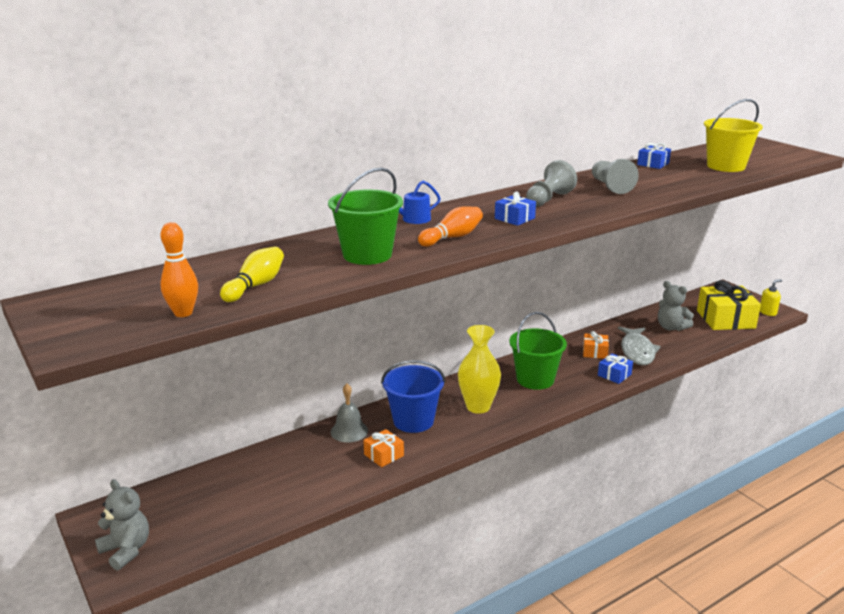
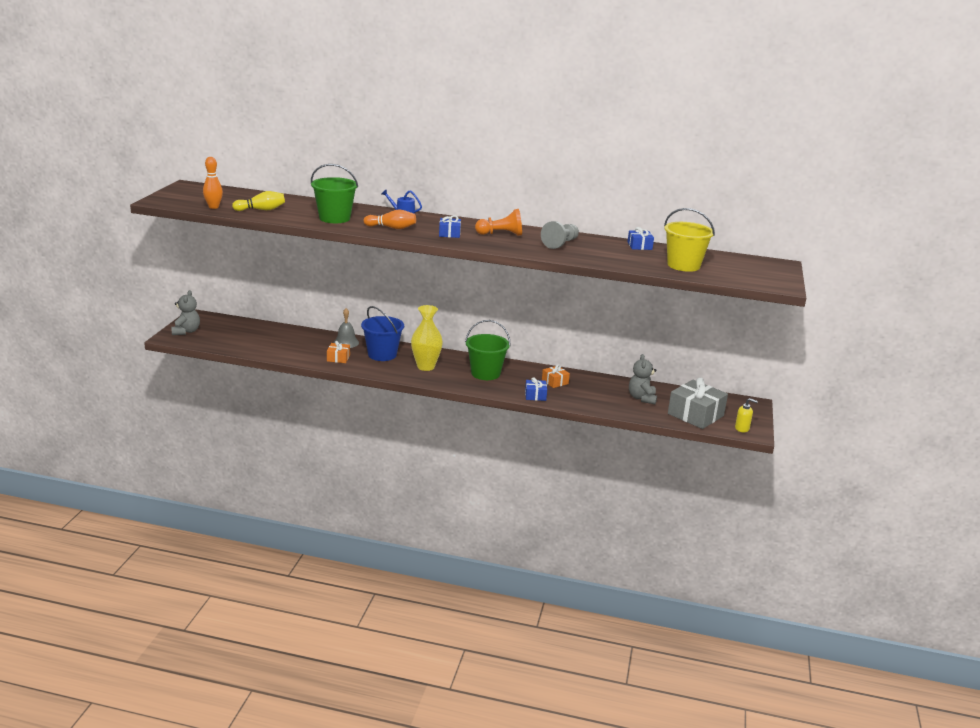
camera: 45 degrees right, 0 degrees up
grey pawn [526,160,577,207] -> orange pawn [475,209,522,236]
grey fish [618,327,661,365] -> none
yellow gift [697,280,761,330] -> grey gift [668,378,728,429]

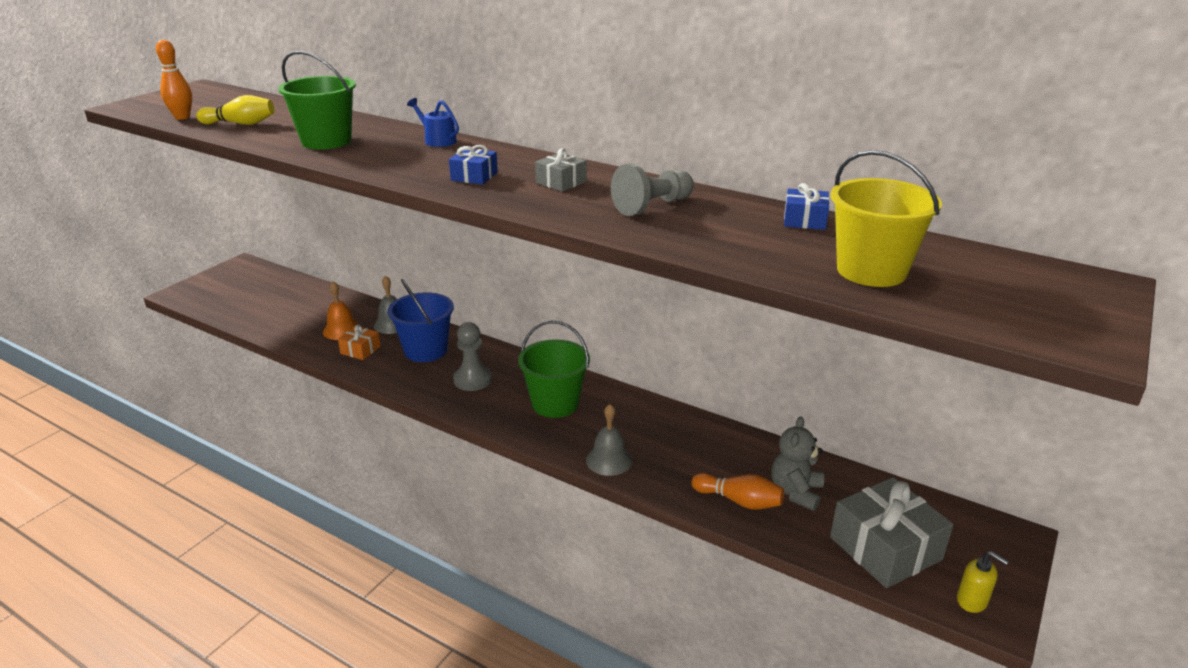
camera: 20 degrees right, 5 degrees up
grey teddy bear [171,290,200,335] -> none
orange bowling pin [364,209,416,229] -> orange bowling pin moved to [691,473,784,510]
yellow vase [411,305,443,371] -> grey pawn [453,322,492,391]
orange pawn [475,209,522,236] -> grey gift [535,148,587,192]
blue gift [525,378,547,401] -> grey bell [586,404,632,476]
orange gift [542,364,570,388] -> none
none -> orange bell [323,281,359,340]

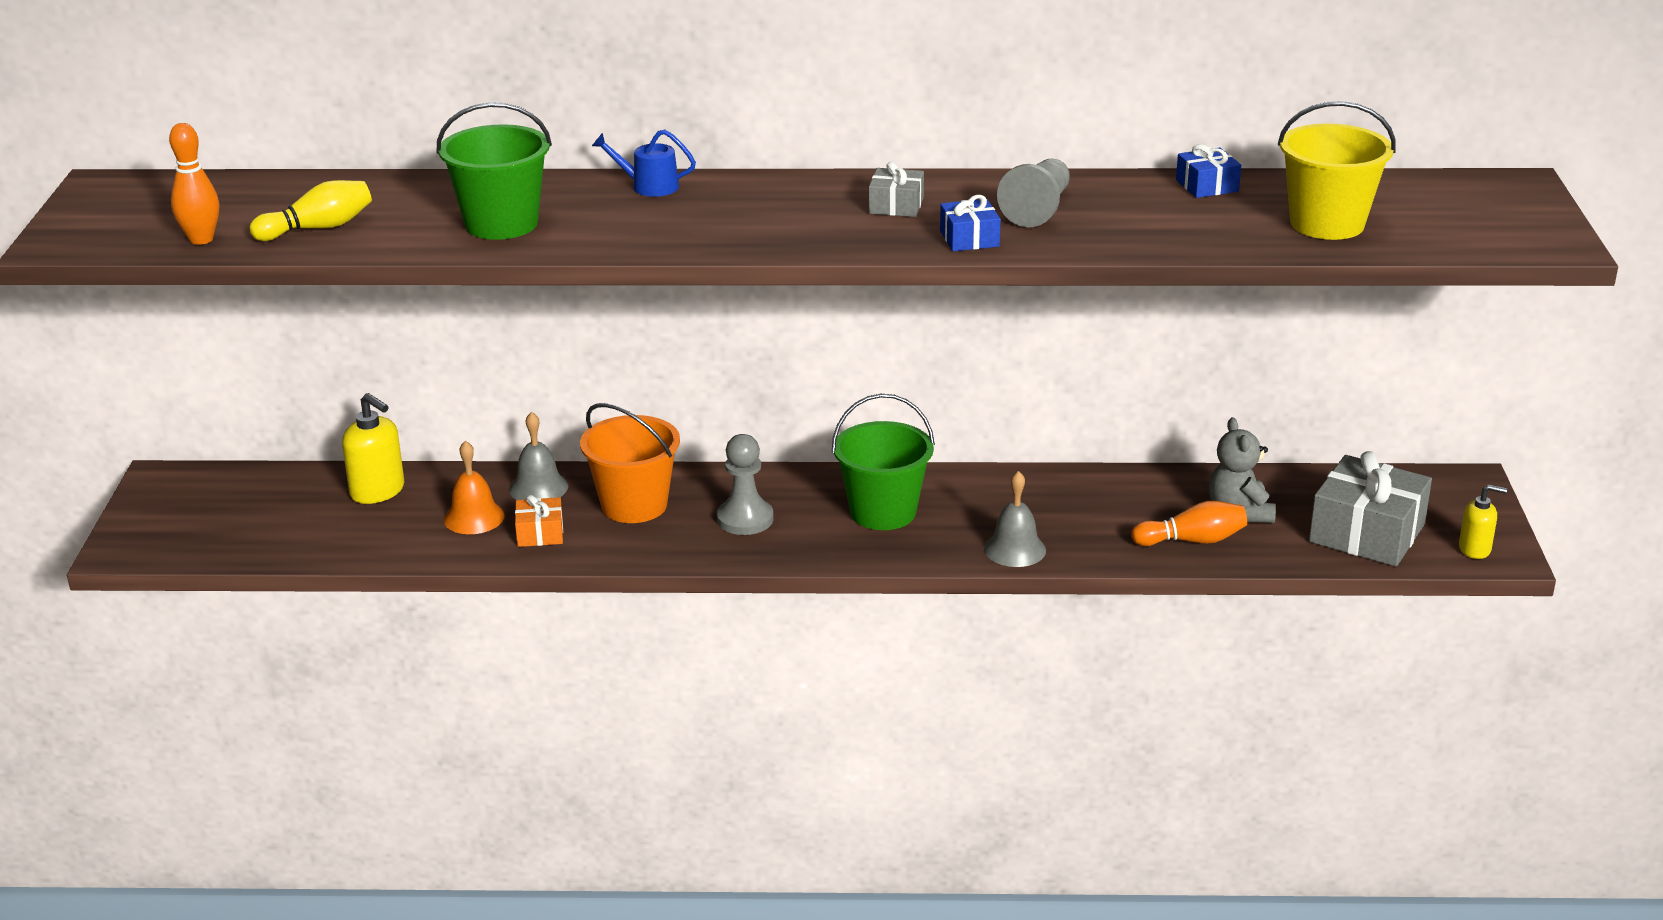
camera: 30 degrees left, 0 degrees up
blue bucket [388,279,454,362] -> orange bucket [580,403,680,523]
blue gift [449,145,498,185] -> blue gift moved to [940,195,1001,251]
none -> yellow soap dispenser [342,393,404,504]

